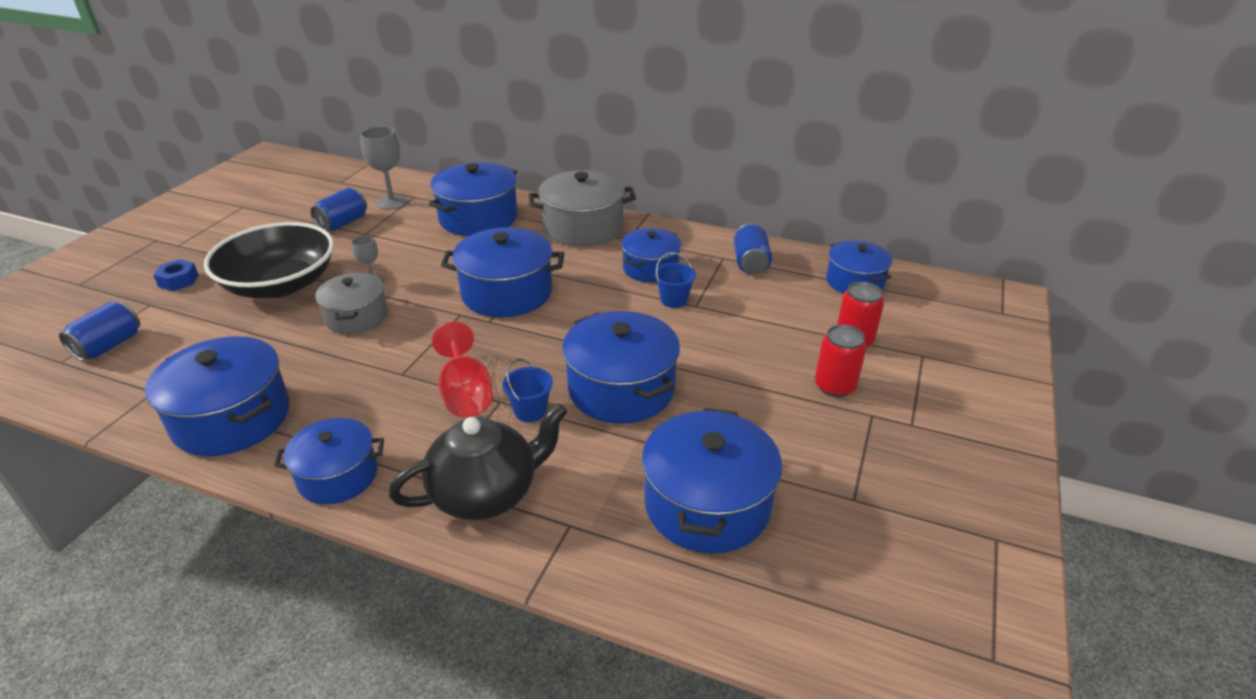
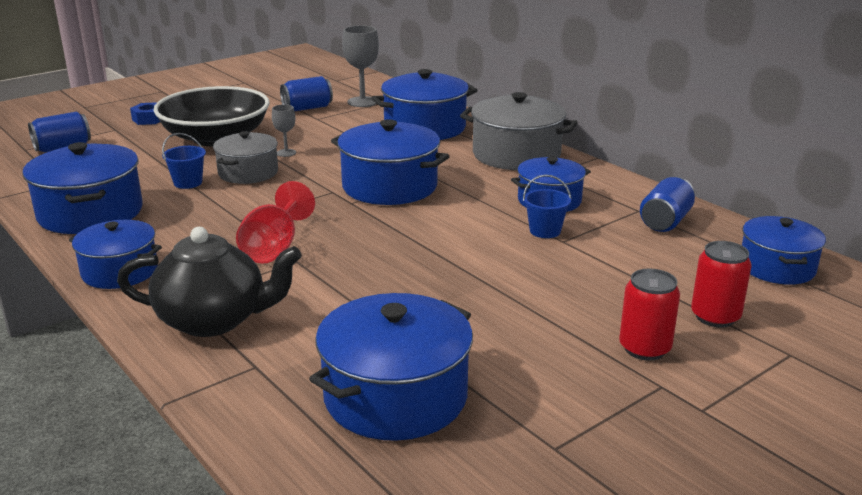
camera: 30 degrees right, 10 degrees down
blue bucket [502,359,553,422] -> blue bucket moved to [162,133,206,189]
blue pot [562,311,680,424] -> none

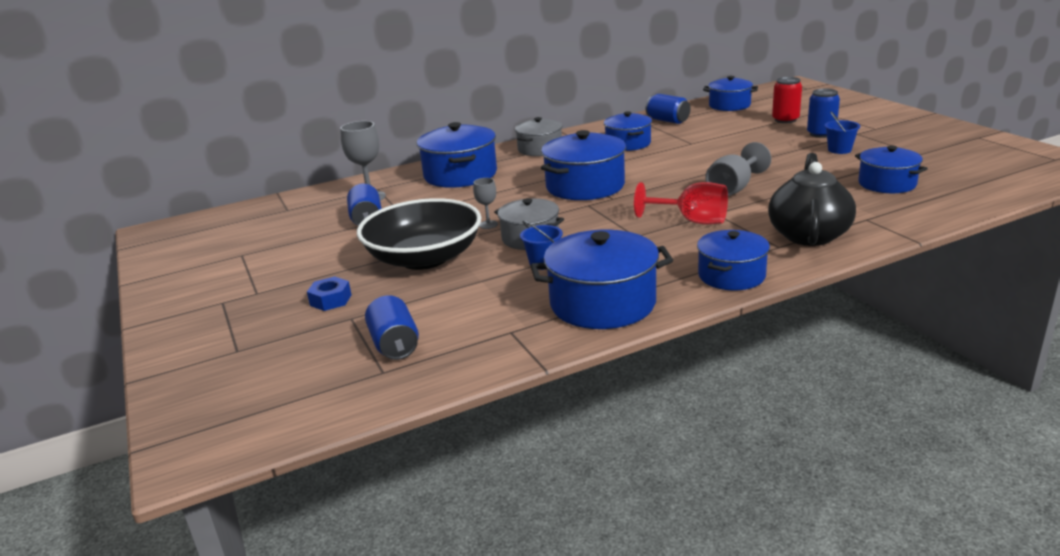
camera: 75 degrees left, 0 degrees up
blue pot [309,293,473,441] -> blue pot [855,146,928,193], size x0.65
grey pot [460,92,578,170] -> grey pot [515,117,562,156], size x0.65
blue bucket [523,174,571,238] -> blue bucket moved to [824,112,860,154]
red can [619,268,680,361] -> blue can [807,89,840,138]
none -> grey goblet [705,142,771,196]

